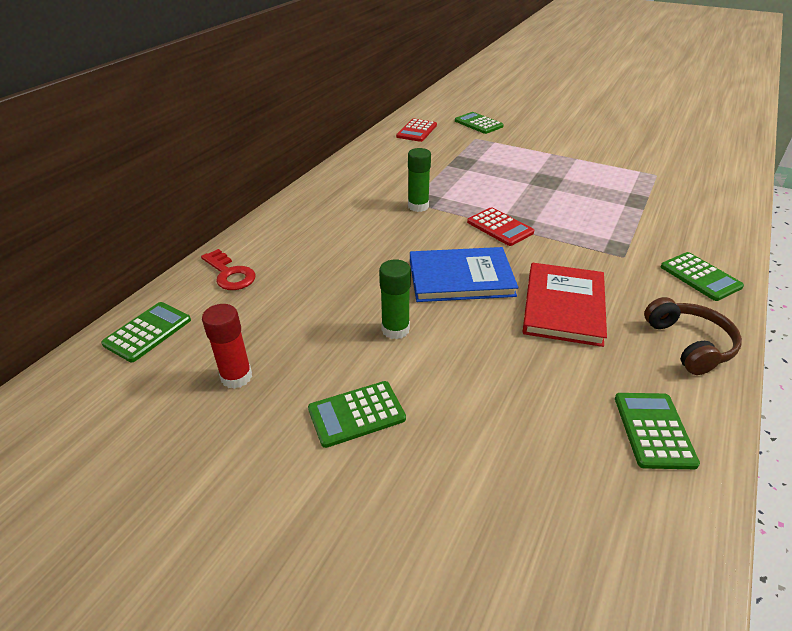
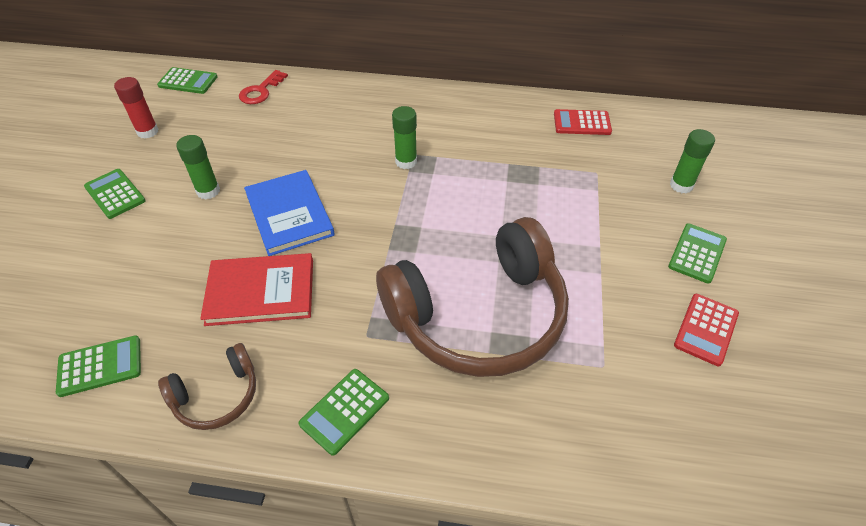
camera: 70 degrees right, 10 degrees up
green calculator [455,112,504,134] -> green calculator moved to [668,223,727,284]
red calculator [467,207,534,246] -> red calculator moved to [674,294,739,366]
none -> brown headphones [376,217,569,377]
none -> green glue stick [670,129,715,193]

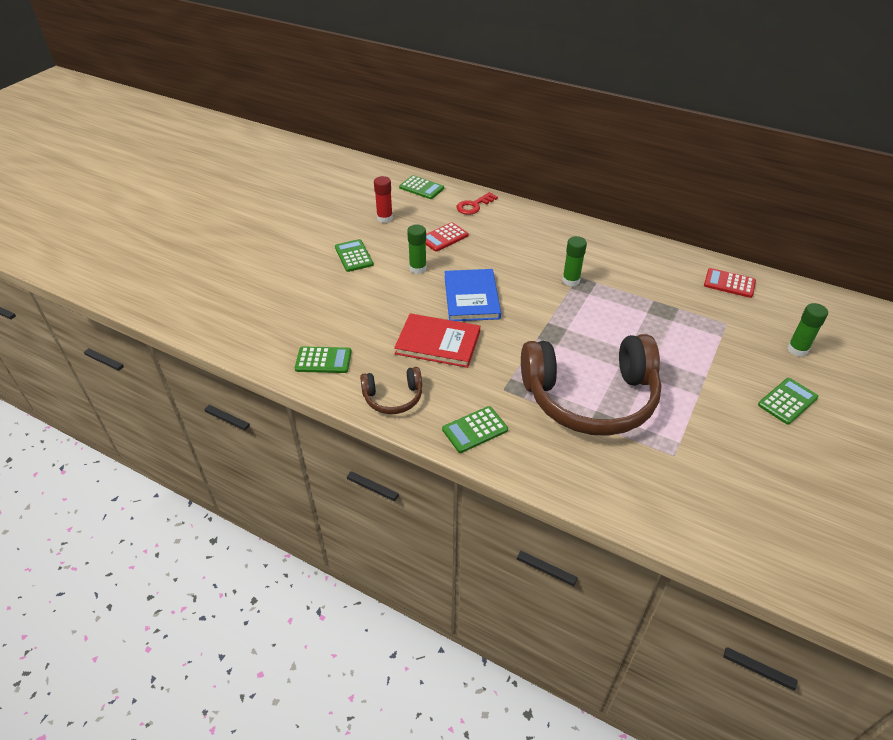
camera: 20 degrees right, 5 degrees down
red calculator [674,294,739,366] -> red calculator moved to [426,222,469,252]

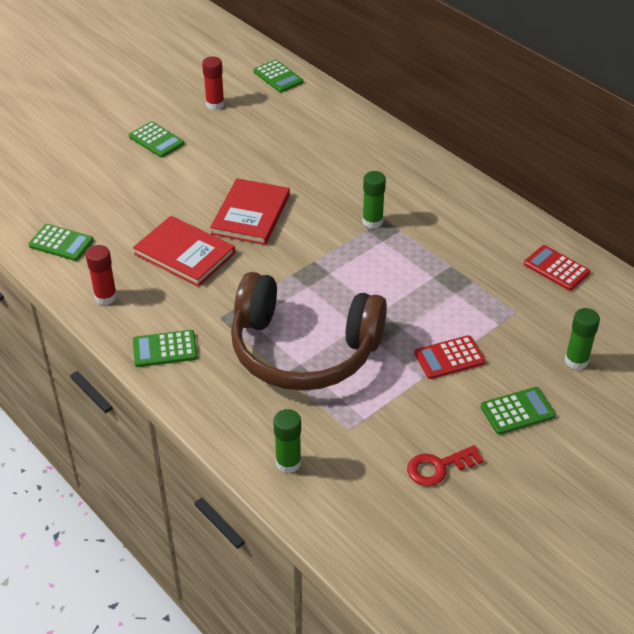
camera: 20 degrees right, 0 degrees up
green calculator [335,239,374,272] -> green calculator turned 135 degrees clockwise [129,121,185,158]
brown headphones [360,367,422,414] -> red glue stick [86,245,117,305]
green glue stick [407,224,427,274] -> green glue stick moved to [273,409,301,474]
red calculator [426,222,469,252] -> red calculator moved to [414,335,486,379]
blue book [444,269,501,321] -> red book [210,178,290,245]
red key [456,192,498,215] -> red key moved to [407,445,484,486]

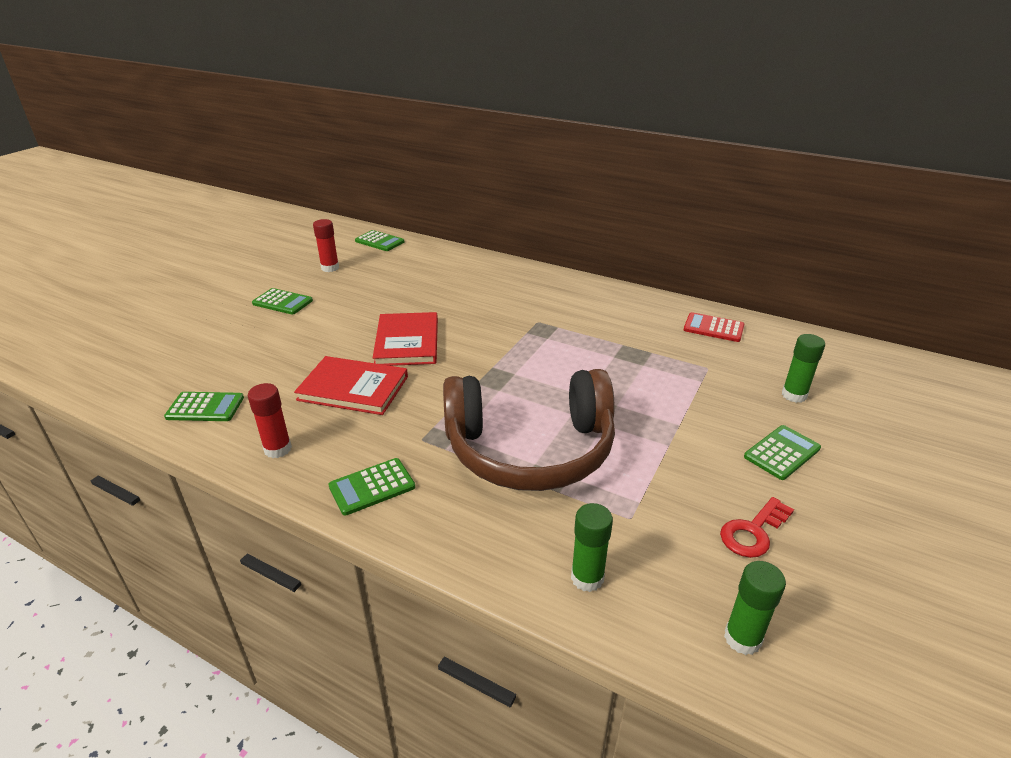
camera: 20 degrees left, 10 degrees down
green glue stick [362,171,386,229] -> green glue stick moved to [724,561,786,655]
red calculator [414,335,486,379] -> none

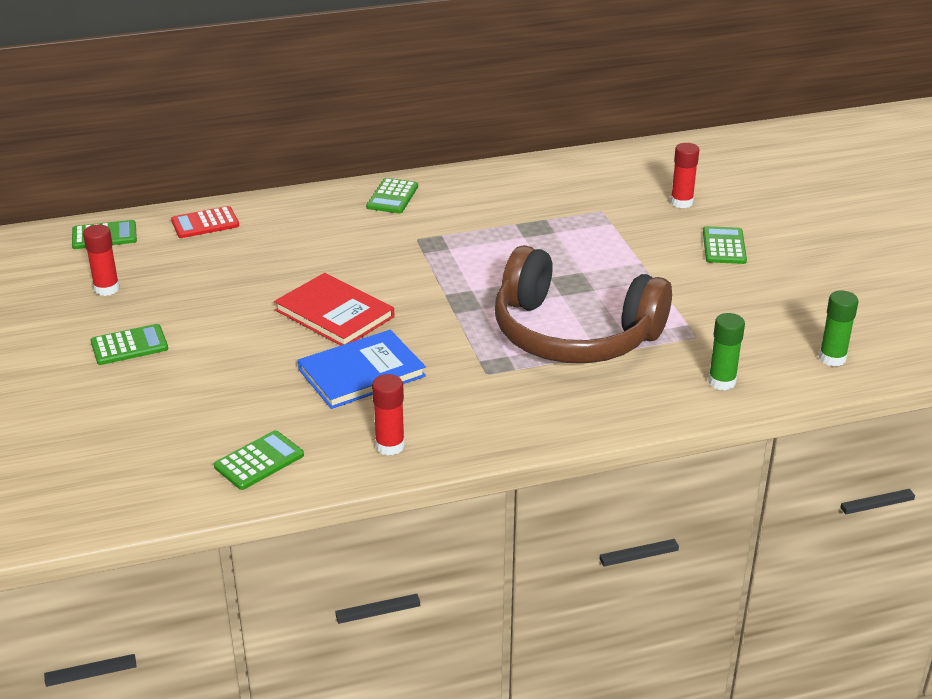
camera: 45 degrees left, 0 degrees up
red book [294,356,408,415] -> blue book [298,330,426,409]
green calculator [328,458,415,516] -> green calculator moved to [366,178,418,213]
brown headphones [443,369,615,491] -> brown headphones turned 75 degrees clockwise [495,245,672,363]
red calculator [684,312,744,342] -> red calculator moved to [171,206,239,238]
red key [720,497,794,558] -> none
green glue stick [782,334,825,403] -> red glue stick [670,143,699,208]

